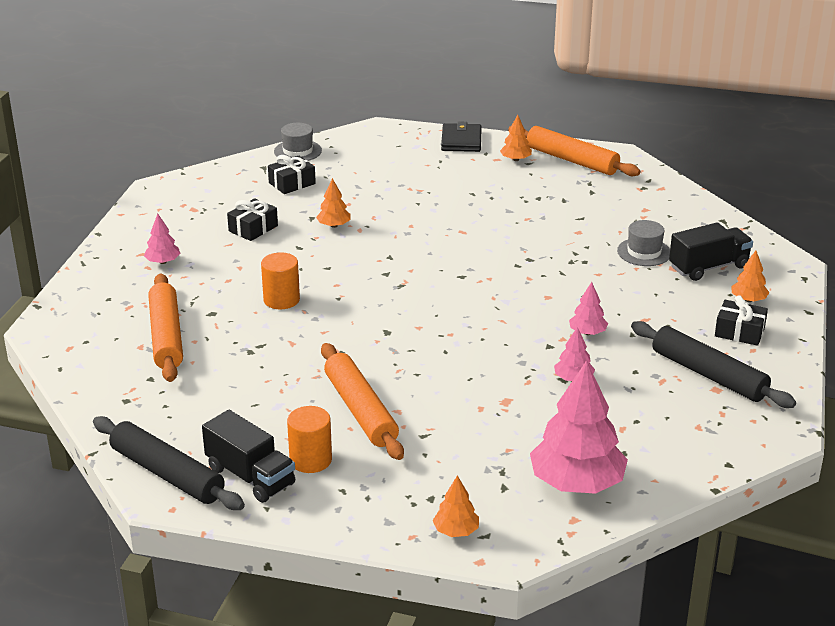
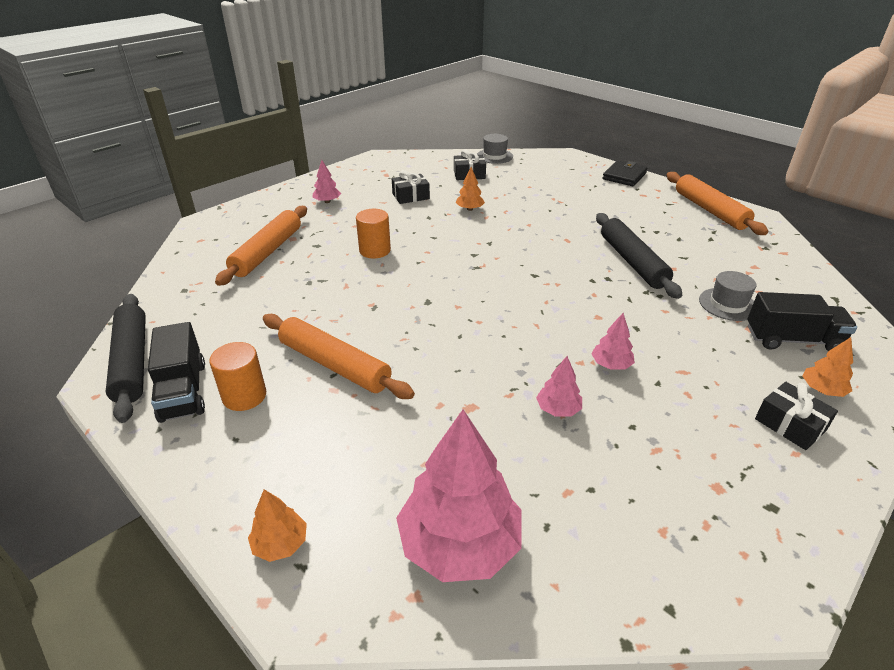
camera: 30 degrees right, 5 degrees up
orange rolling pin [321,343,404,460] -> orange rolling pin turned 60 degrees counterclockwise [263,314,415,399]
orange tree [500,115,532,161] -> none
black rolling pin [631,321,796,408] -> black rolling pin moved to [596,213,682,299]

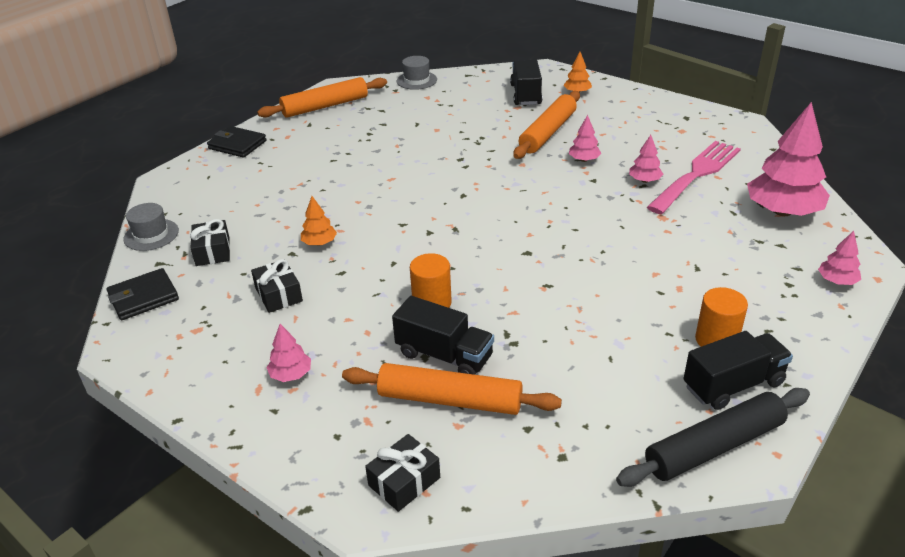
camera: 95 degrees left, 0 degrees up
orange tree [248,489,307,562] -> pink tree [818,231,861,285]
orange rolling pin [263,314,415,399] -> orange rolling pin moved to [513,91,580,159]
black rolling pin [596,213,682,299] -> none
grey hat [699,271,757,321] -> grey hat moved to [397,56,437,90]
black gift [755,382,838,450] -> black gift moved to [365,434,440,512]
none -> black wallet [106,268,179,320]
none -> black truck [392,296,494,375]
none -> pink fork [647,141,741,214]

